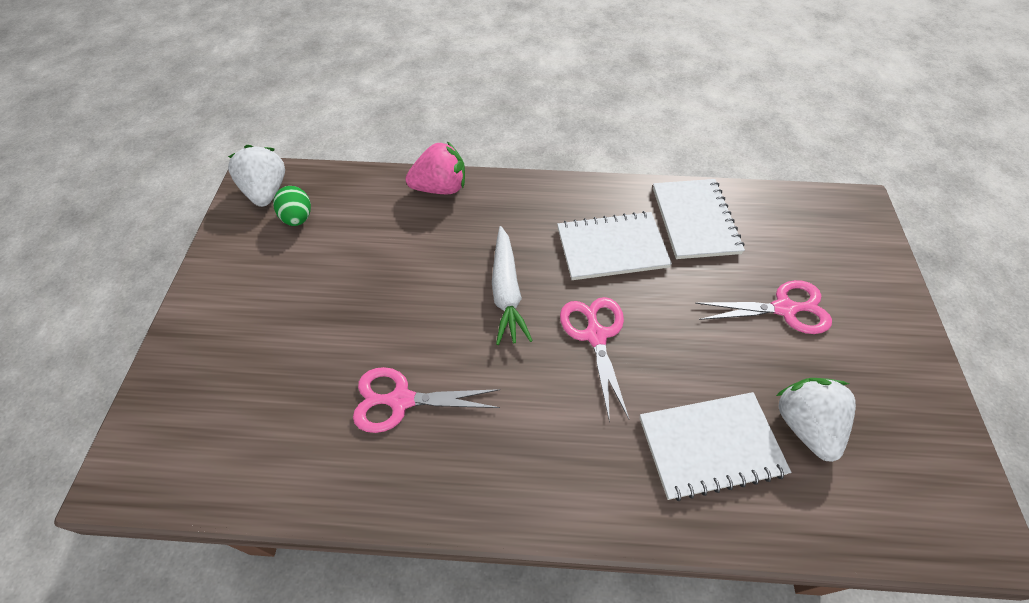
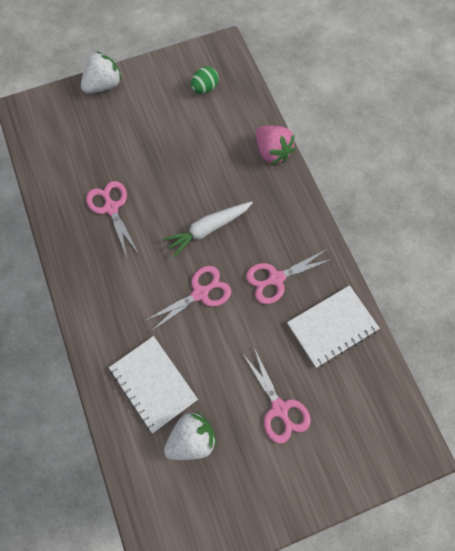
camera: 65 degrees right, 15 degrees up
white strawberry [228,145,285,207] -> white strawberry moved to [81,51,122,94]
white notebook [557,211,672,280] -> pink scissors [246,249,333,304]

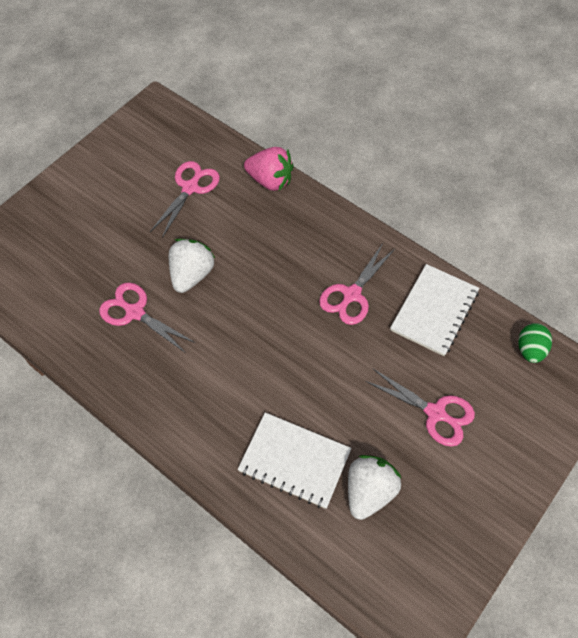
camera: 30 degrees left, 10 degrees down
white strawberry [81,51,122,94] -> white strawberry moved to [169,239,216,293]
pink scissors [144,266,231,331] -> pink scissors moved to [150,161,220,238]
white carrot [163,201,253,257] -> none
green egg [191,66,219,94] -> green egg moved to [518,323,552,363]

